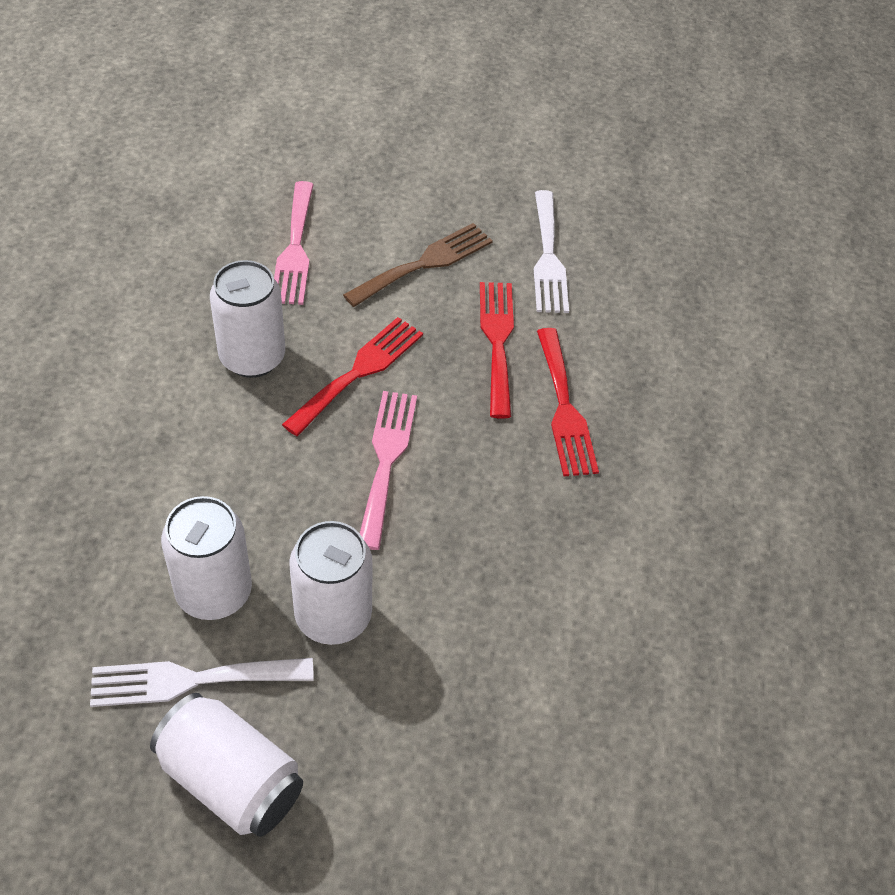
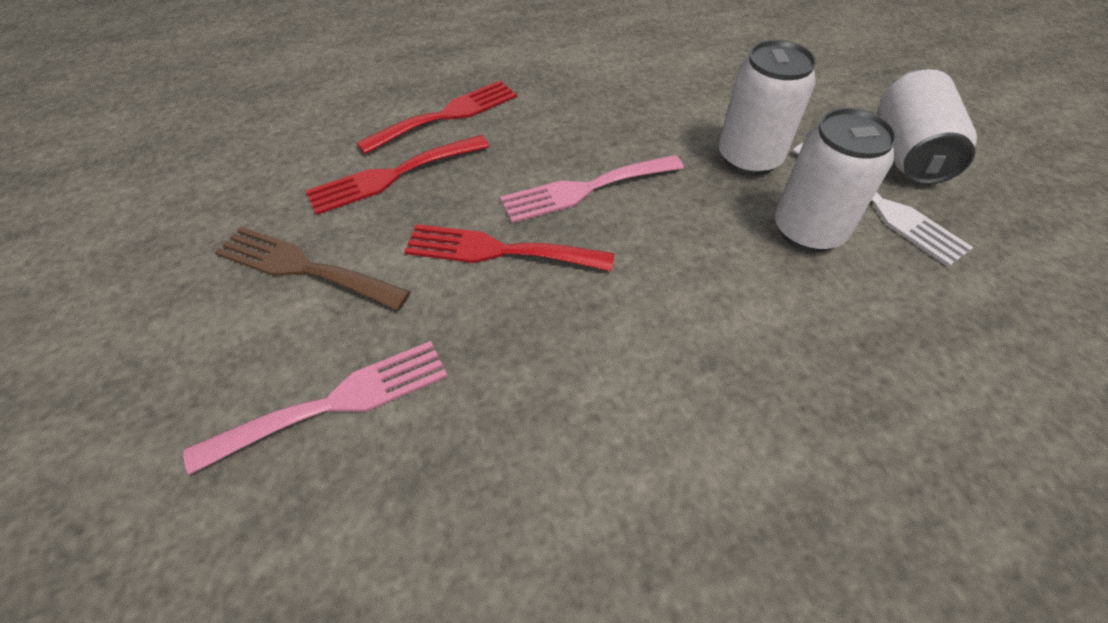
camera: 115 degrees left, 0 degrees up
white can [210,260,285,378] -> none
white fork [534,190,569,313] -> none

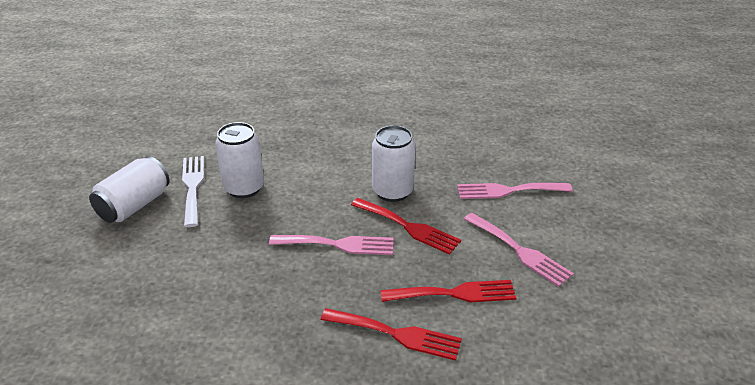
camera: 155 degrees left, 15 degrees down
brown fork [215,227,410,310] -> pink fork [464,213,574,287]
red fork [356,80,517,154] -> red fork turned 150 degrees counterclockwise [321,308,462,361]
white can [718,40,816,176] -> white can moved to [372,125,415,202]

